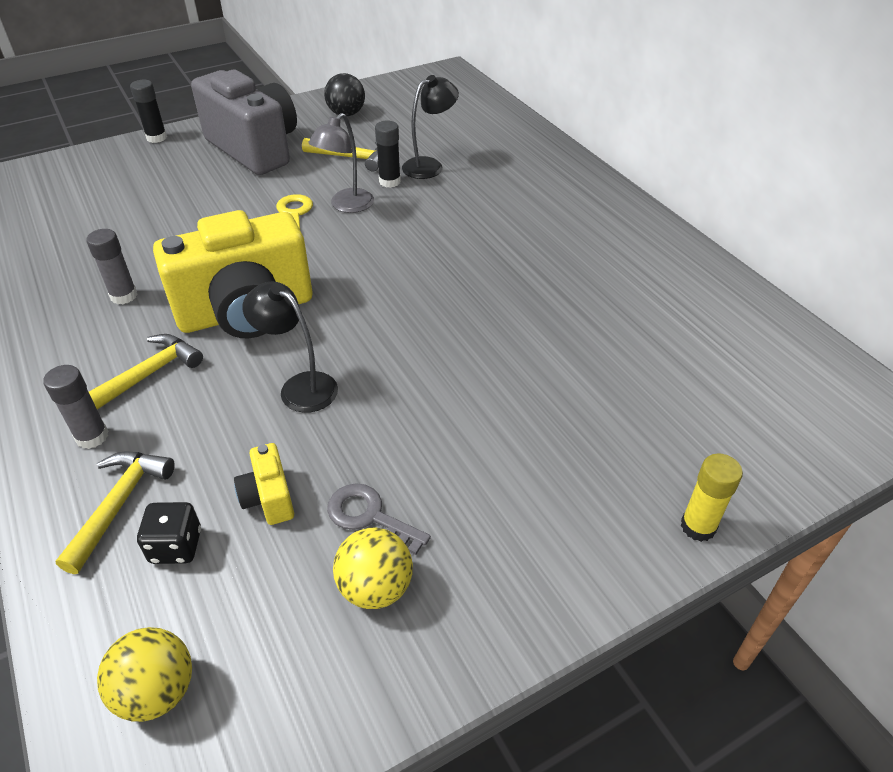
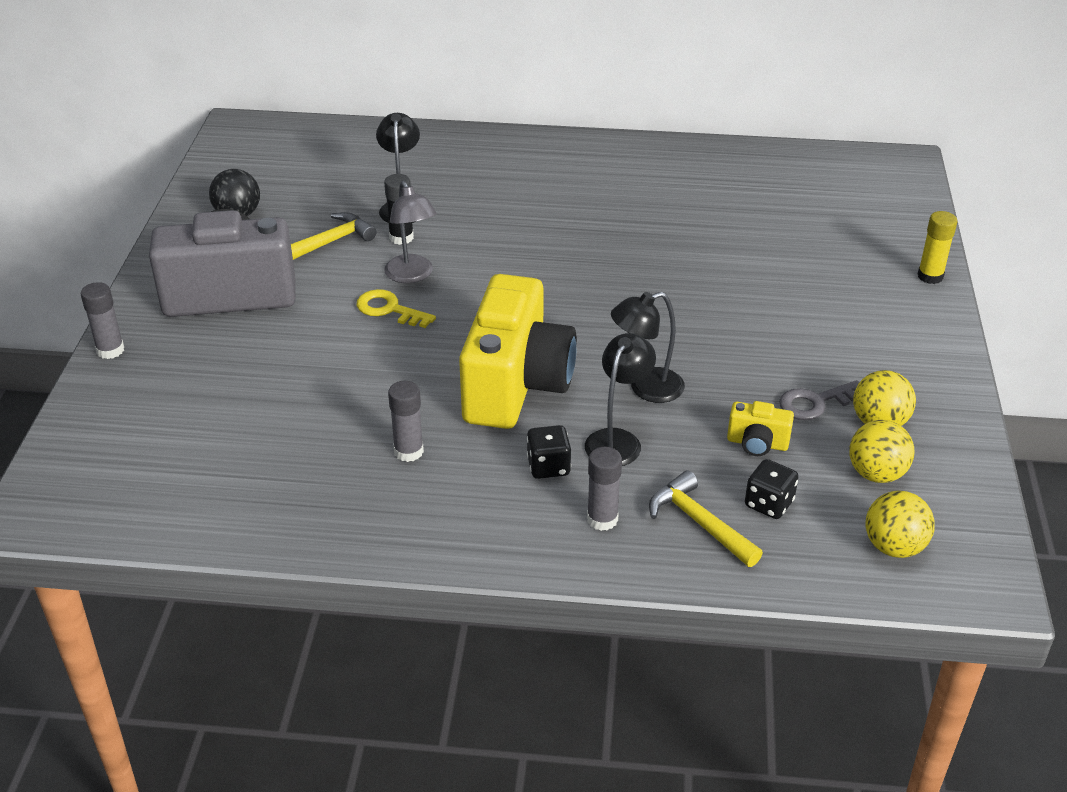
camera: 55 degrees left, 5 degrees down
yellow hammer [89,334,203,410] -> black dice [527,425,571,479]
black glue stick [130,80,167,143] -> grey glue stick [81,282,124,359]
none -> black lamp [585,333,656,466]
none -> yellow ball [850,420,914,483]

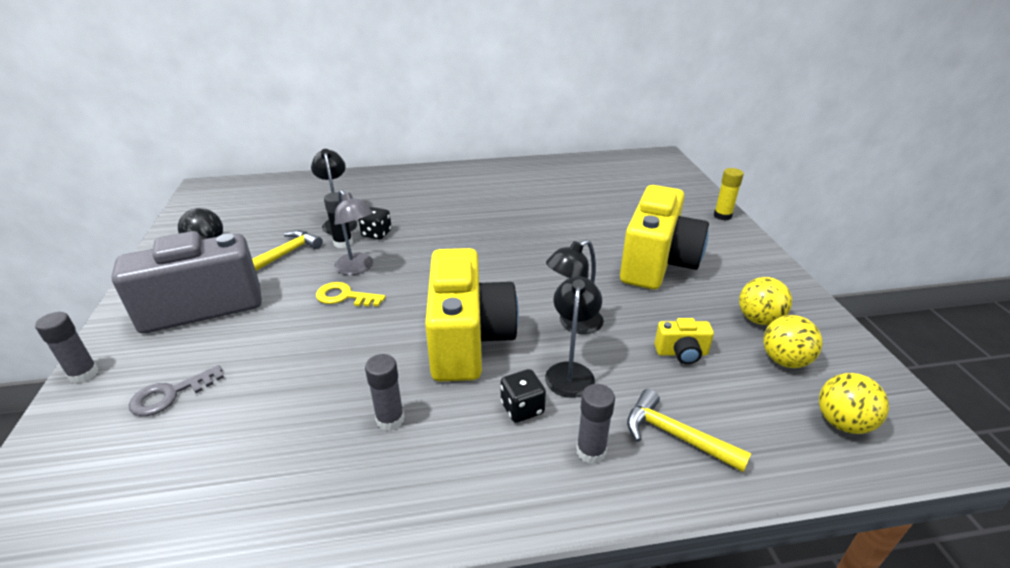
camera: 15 degrees left, 5 degrees down
black dice [745,459,799,519] -> black dice moved to [359,207,392,240]
grey key [779,380,860,420] -> grey key moved to [129,365,224,416]
none -> yellow camera [620,185,709,290]

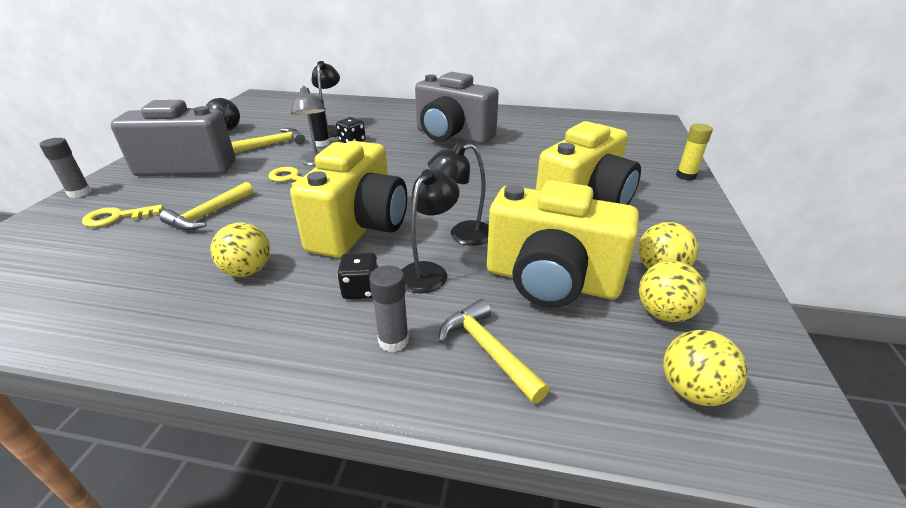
camera: 20 degrees right, 0 degrees up
grey key [129,365,224,416] -> yellow key [82,205,163,227]
grey glue stick [365,354,404,431] -> yellow ball [210,222,270,277]
yellow camera [654,318,714,364] -> yellow camera [487,180,639,308], size x2.43
none -> yellow hammer [160,182,254,230]
none -> grey camera [415,72,499,144]

